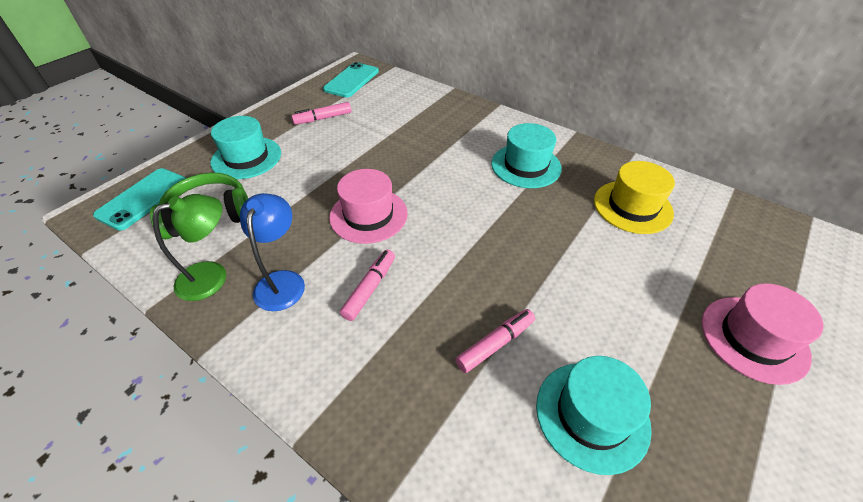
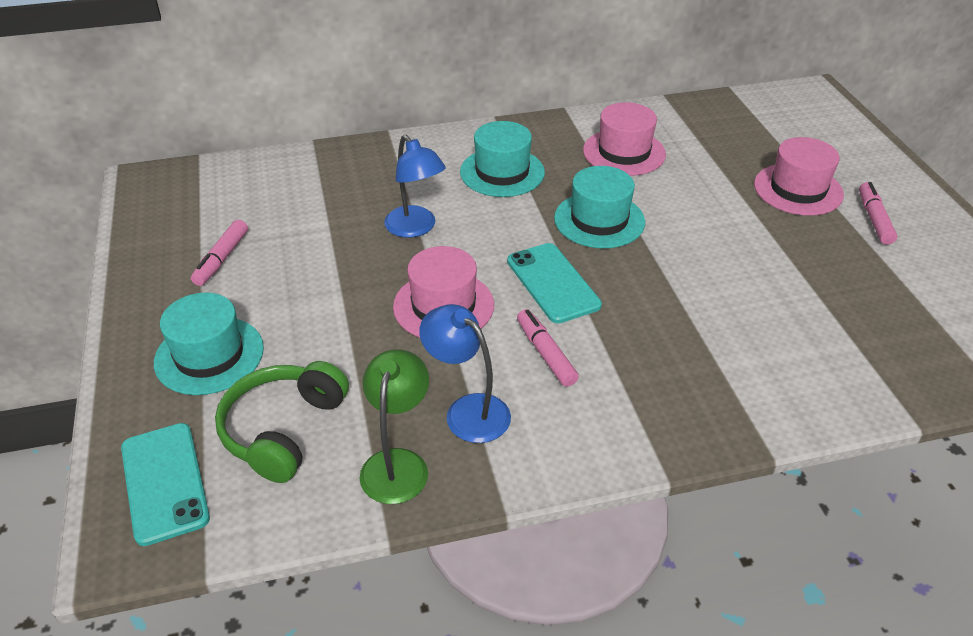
camera: 50 degrees left, 5 degrees down
turquoise phone [323,62,379,98] -> turquoise phone moved to [507,243,602,324]
pink marker [455,309,535,373] -> pink marker moved to [859,182,897,245]
turquoise hat [536,356,652,475] -> turquoise hat moved to [554,166,645,248]
yellow hat [594,161,675,234] -> pink hat [583,102,666,176]
none -> blue lamp [384,135,446,238]

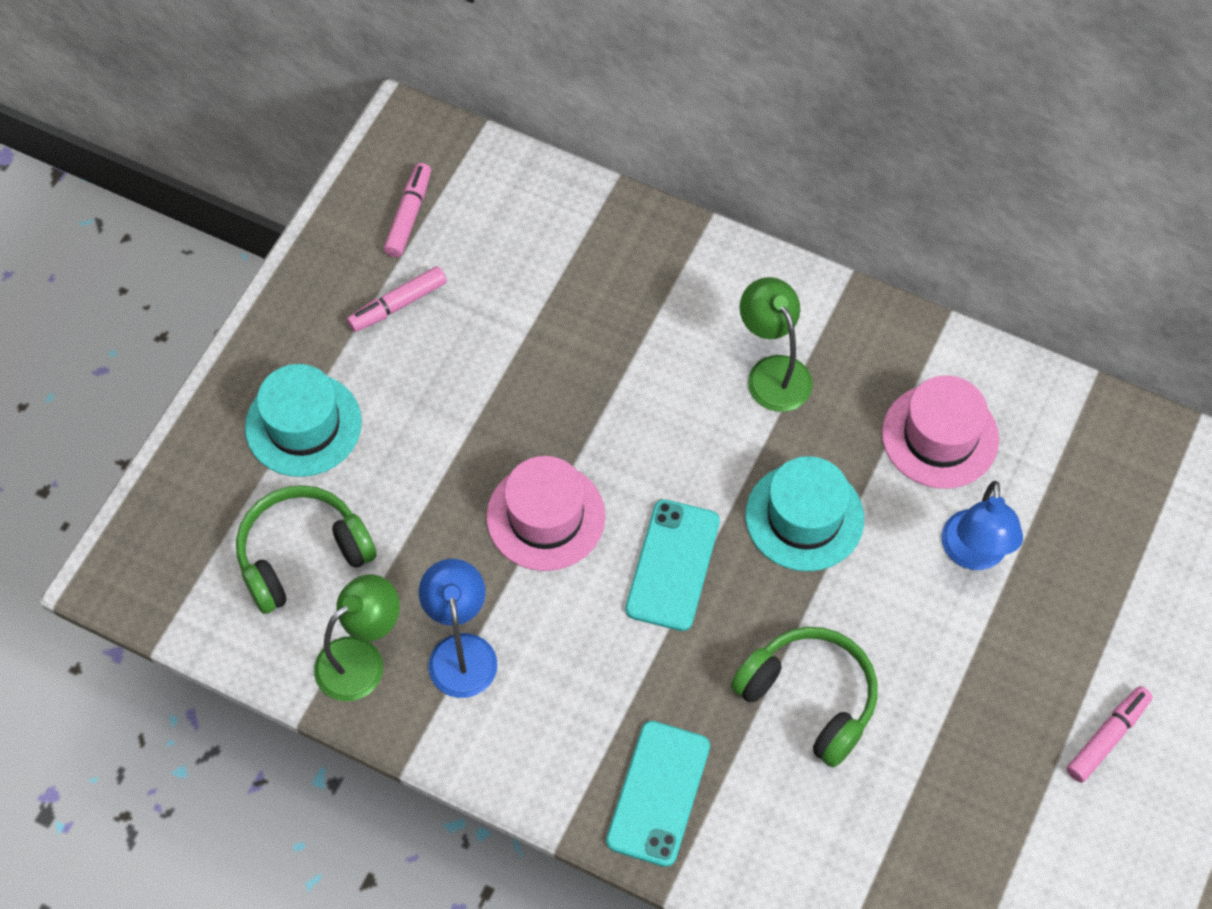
camera: 40 degrees right, 20 degrees up
turquoise phone [121,423,210,546] -> turquoise phone moved to [606,721,710,867]
blue lamp [384,135,446,238] -> blue lamp moved to [941,481,1023,570]
turquoise hat [460,121,545,197] -> green lamp [740,277,813,412]
pink marker [517,309,579,387] -> pink marker moved to [384,163,431,257]
pink hat [754,137,844,216] -> none
none -> green headphones [731,627,878,767]

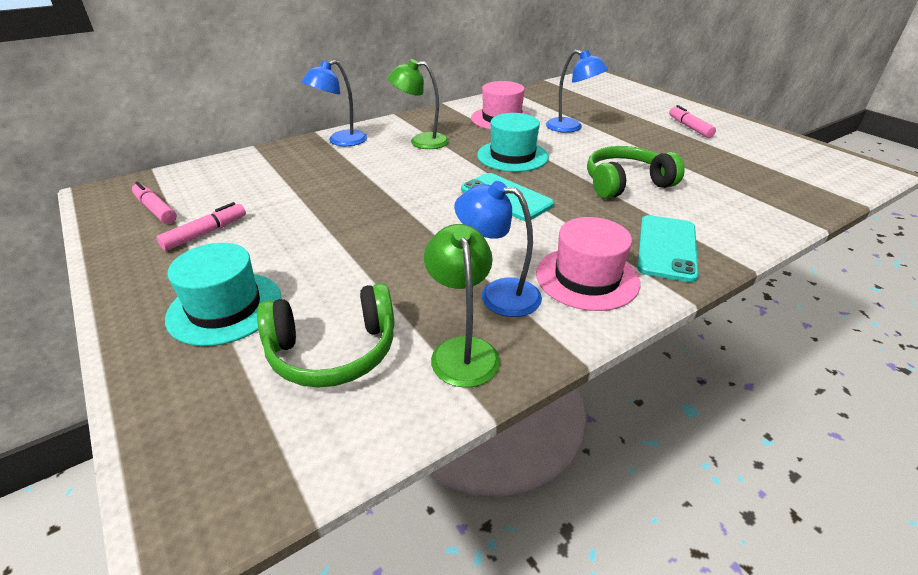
camera: 60 degrees left, 25 degrees down
green headphones [236,485,377,614] -> green headphones turned 105 degrees counterclockwise [257,283,395,388]
pink marker [347,266,447,332] -> pink marker turned 135 degrees counterclockwise [156,202,246,251]
pink hat [486,456,605,571] -> pink hat moved to [536,217,640,311]
turquoise phone [606,721,710,867] -> turquoise phone turned 60 degrees clockwise [637,215,699,282]
none -> blue lamp [302,60,367,146]

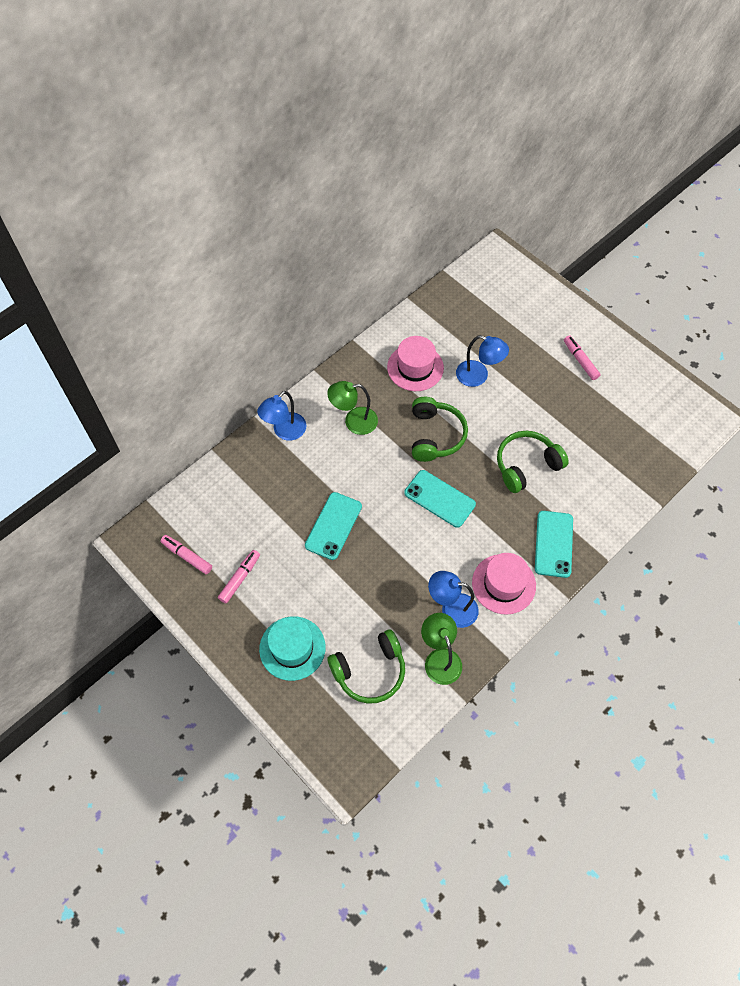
camera: 10 degrees left, 25 degrees up
turquoise hat [477,113,549,172] -> green headphones [412,397,468,462]
none -> turquoise phone [305,492,362,560]

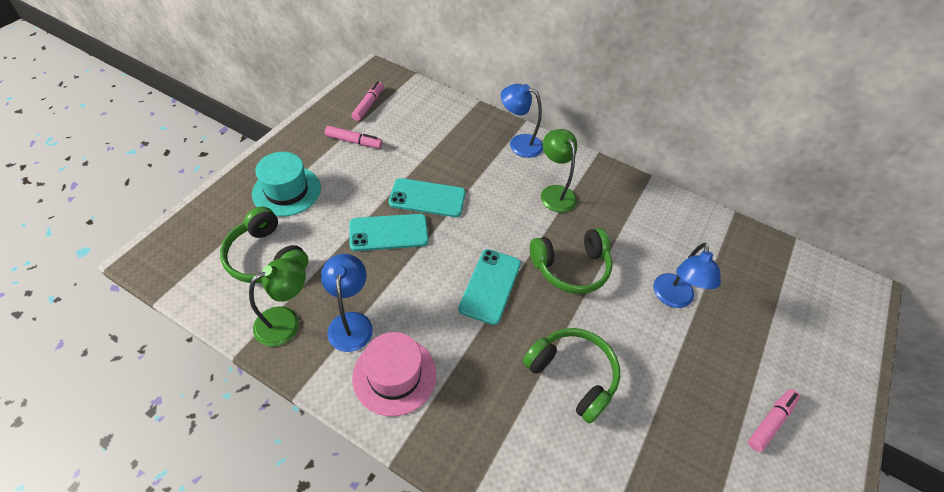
camera: 70 degrees right, 10 degrees down
pink hat [387,336,444,391] -> none
turquoise phone [535,511,573,578] -> turquoise phone moved to [350,214,428,251]

